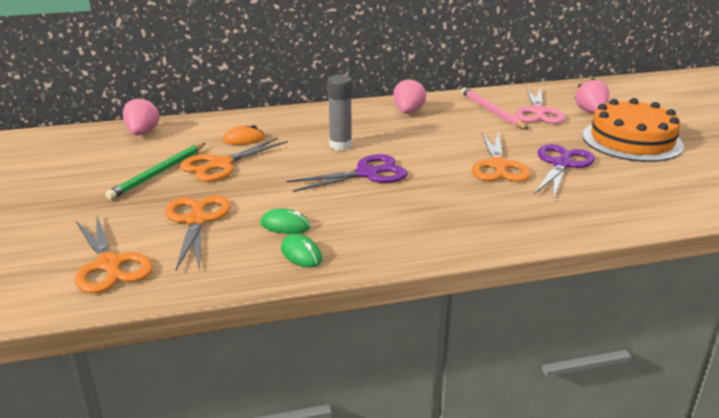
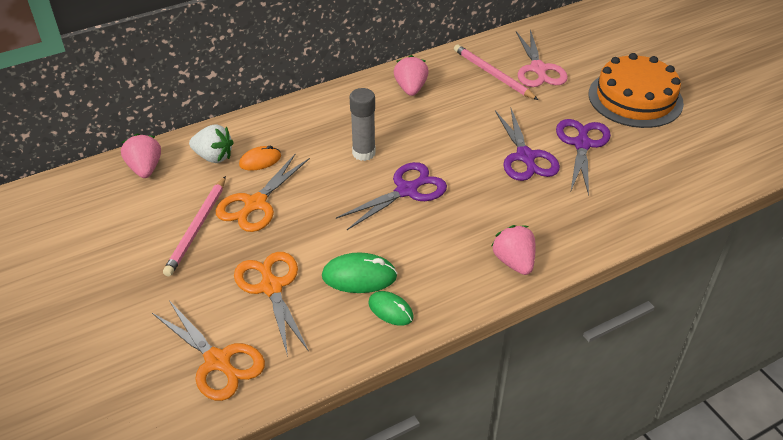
camera: 15 degrees left, 15 degrees up
green pencil [105,143,205,200] -> pink pencil [163,176,226,276]
green mouse [260,208,310,234] -> green mouse [322,252,397,293], size x1.50
orange scissors [472,132,531,182] -> purple scissors [495,109,560,181]
pink strawberry [575,78,609,113] -> pink strawberry moved to [492,225,535,275]
none -> white strawberry [189,124,234,163]

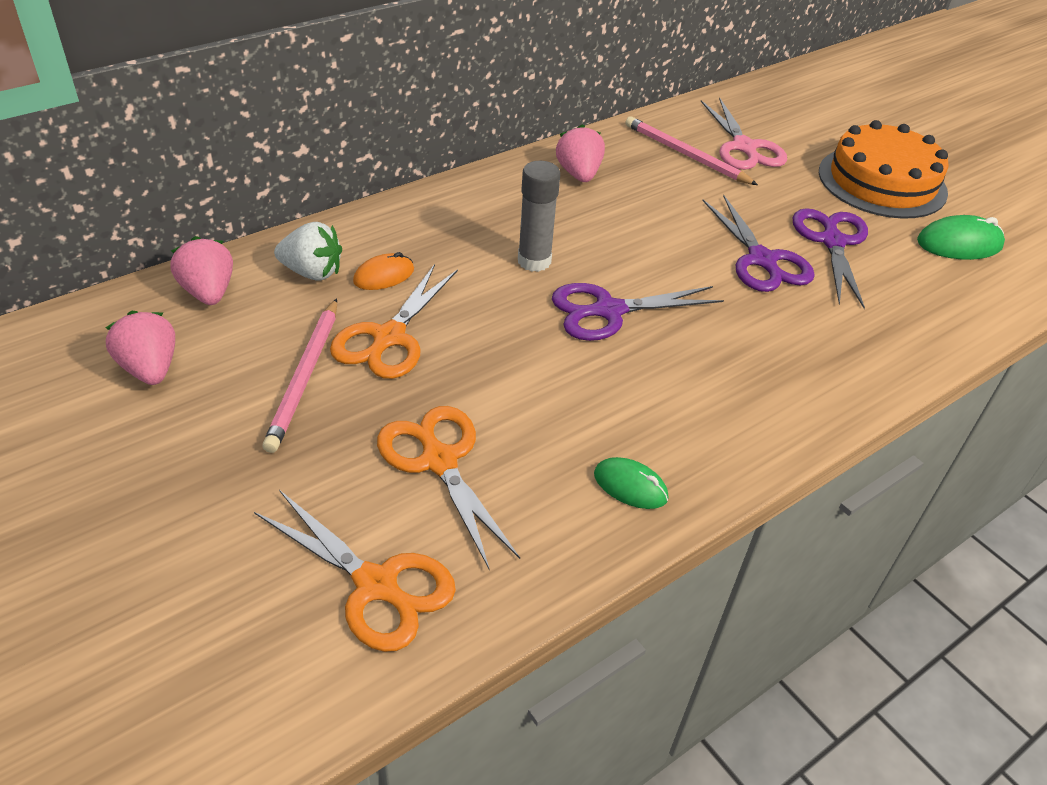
camera: 10 degrees left, 0 degrees up
green mouse [322,252,397,293] -> green mouse moved to [917,215,1005,260]
purple scissors [336,162,447,230] -> purple scissors turned 150 degrees counterclockwise [552,283,724,341]
pink strawberry [492,225,535,275] -> pink strawberry moved to [105,311,175,385]

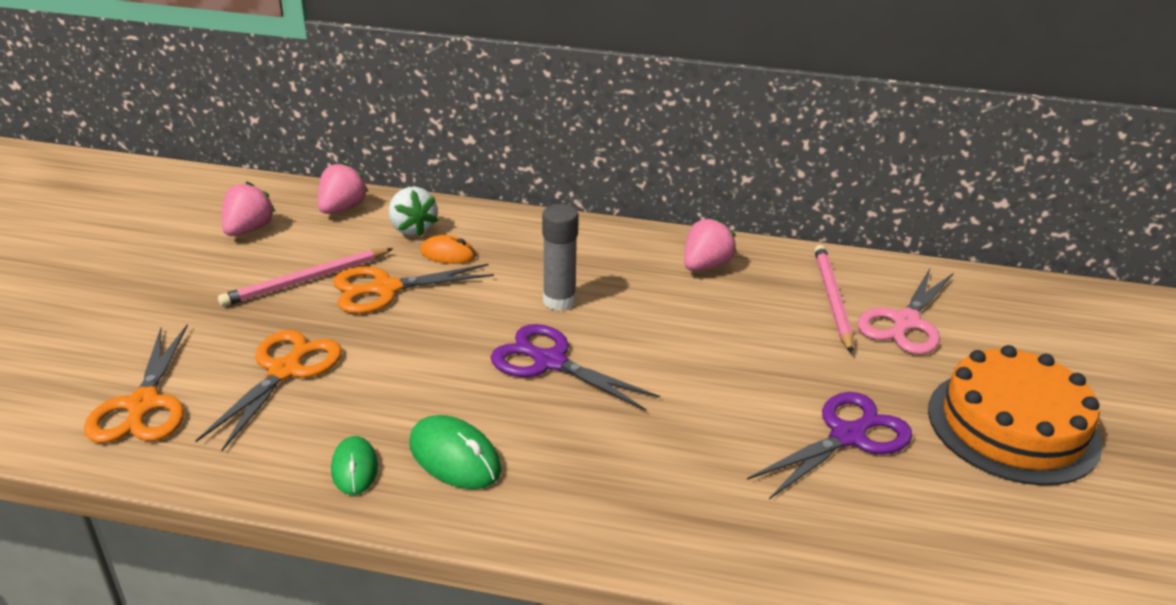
camera: 50 degrees right, 10 degrees down
purple scissors [703,195,815,292] -> none
green mouse [917,215,1005,260] -> green mouse moved to [409,415,501,489]

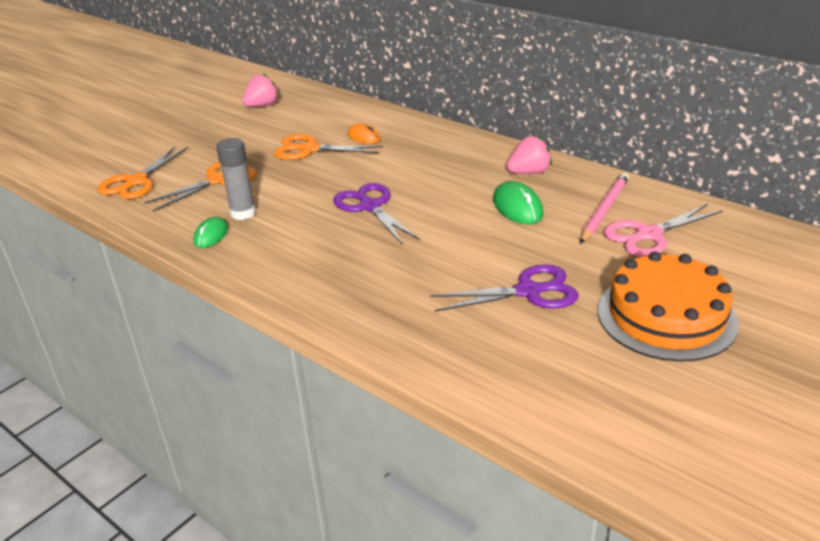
camera: 30 degrees right, 0 degrees up
pink pencil [218,248,393,307] -> none
pink strawberry [318,162,368,214] -> none
white strawberry [389,187,438,237] -> none
green mouse [409,415,501,489] -> green mouse moved to [493,181,543,224]
grey glue stick [542,204,579,311] -> grey glue stick moved to [216,138,256,220]

